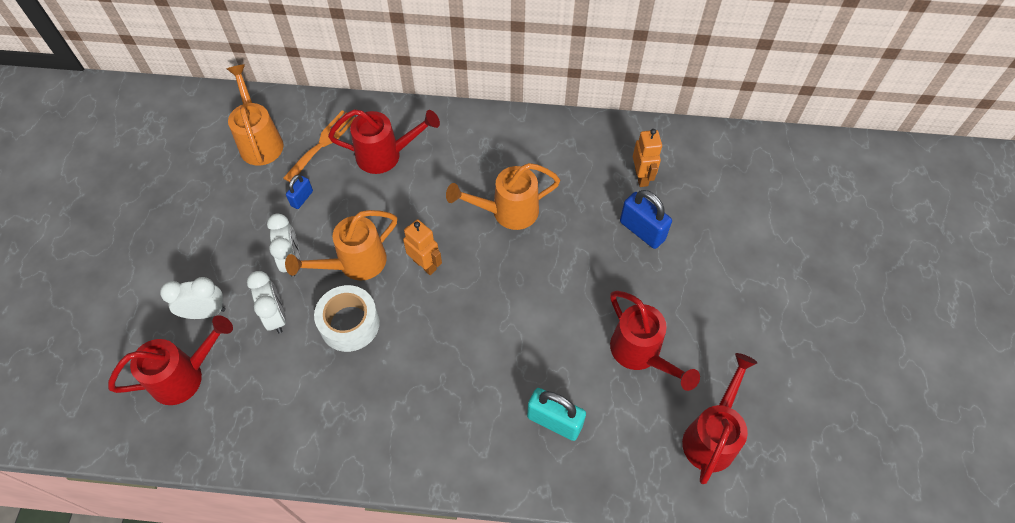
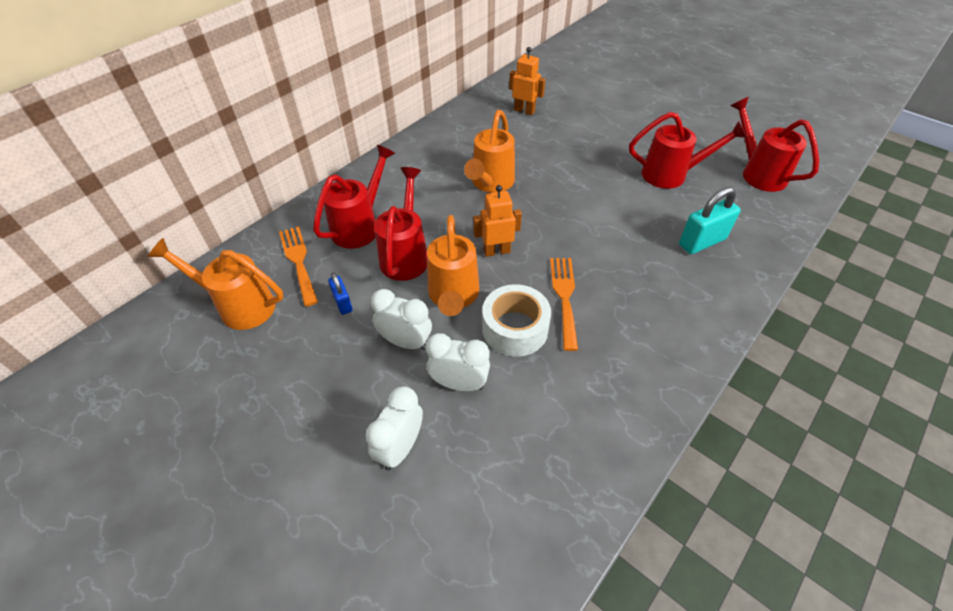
camera: 55 degrees left, 10 degrees down
red watering can [108,315,233,405] -> red watering can moved to [374,167,427,281]
blue padlock [620,190,672,249] -> none
none -> orange fork [550,258,578,351]

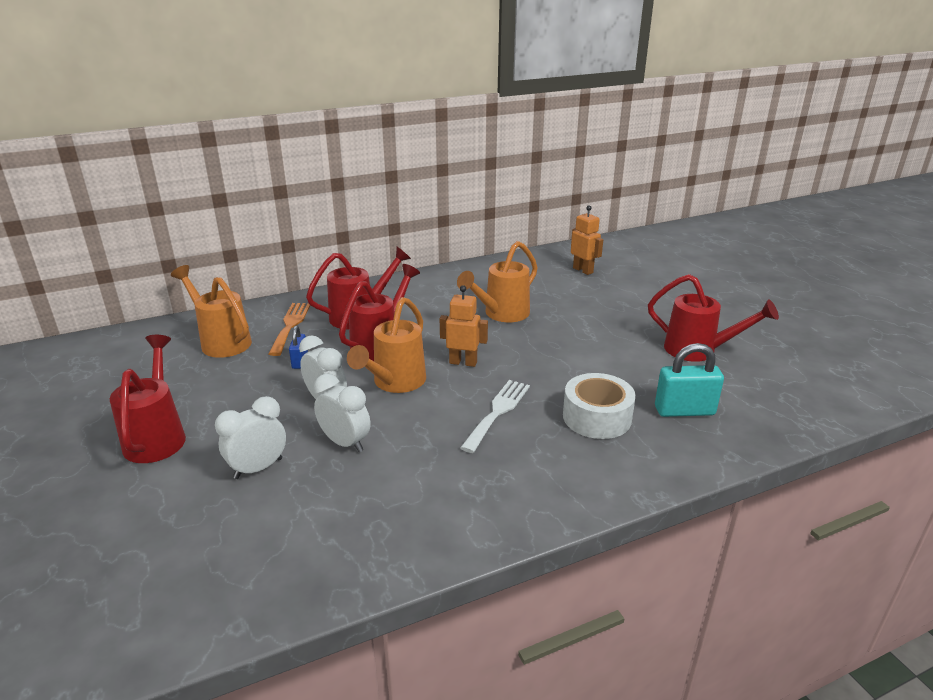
camera: 25 degrees right, 20 degrees down
white tape [482,284,551,357] -> white tape moved to [563,373,636,439]
orange fork [550,258,578,351] -> white fork [460,380,530,453]
red watering can [730,97,819,192] -> red watering can moved to [110,335,186,463]

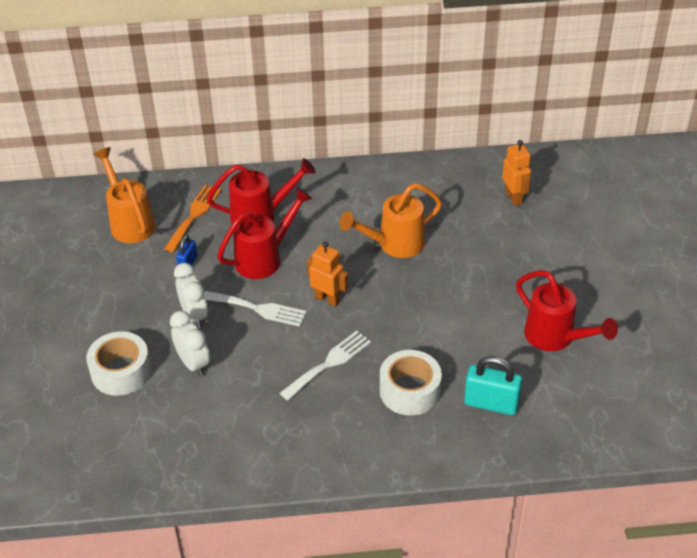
camera: 20 degrees right, 15 degrees up
red watering can [110,335,186,463] -> none
white clock [215,396,286,479] -> white tape [86,331,151,396]
orange watering can [347,297,426,393] -> white fork [204,291,307,327]

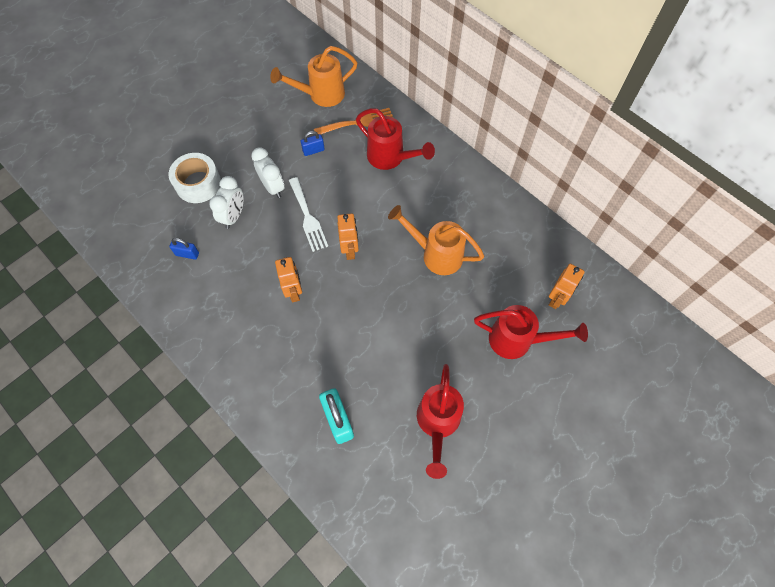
camera: 50 degrees right, 20 degrees up
orange watering can [93,147,155,243] -> orange watering can turned 135 degrees counterclockwise [270,46,357,107]
white clock [174,263,208,329] -> white clock turned 60 degrees counterclockwise [251,147,284,198]
red watering can [217,187,312,279] -> red watering can moved to [474,305,588,359]
white fork [279,331,371,401] -> orange robot [275,257,302,302]
white tape [380,350,442,416] -> none
none -> blue padlock [169,238,199,260]

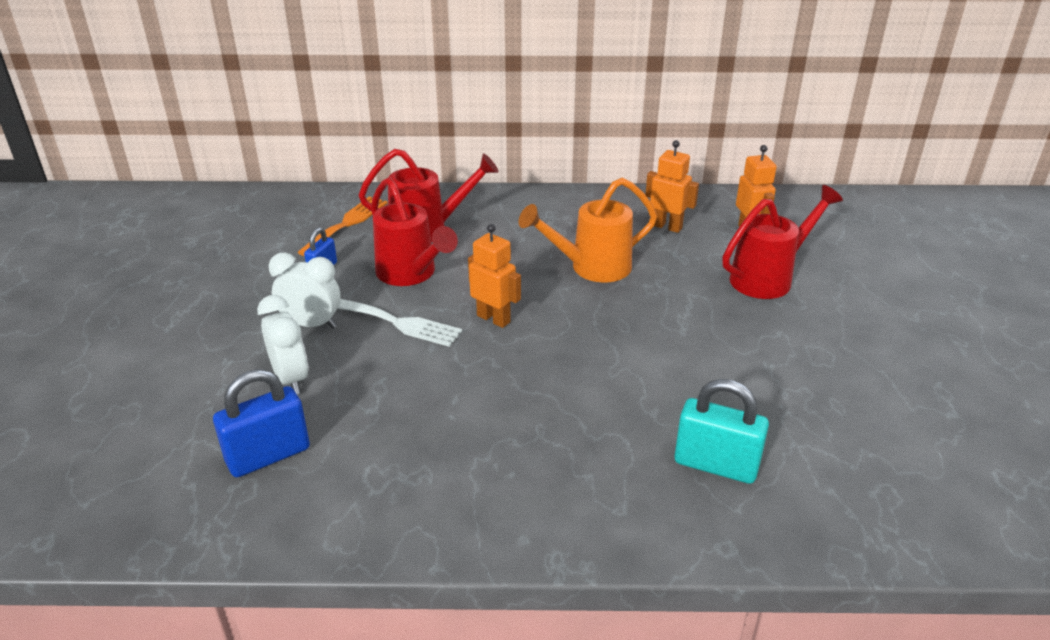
camera: 45 degrees left, 30 degrees down
white tape [169,153,221,203] -> none
blue padlock [169,238,199,260] -> blue padlock [213,369,310,477], size x1.77
orange watering can [270,46,357,107] -> none
orange robot [275,257,302,302] -> orange robot moved to [645,140,699,233]
red watering can [417,364,464,479] -> red watering can moved to [371,177,458,286]

